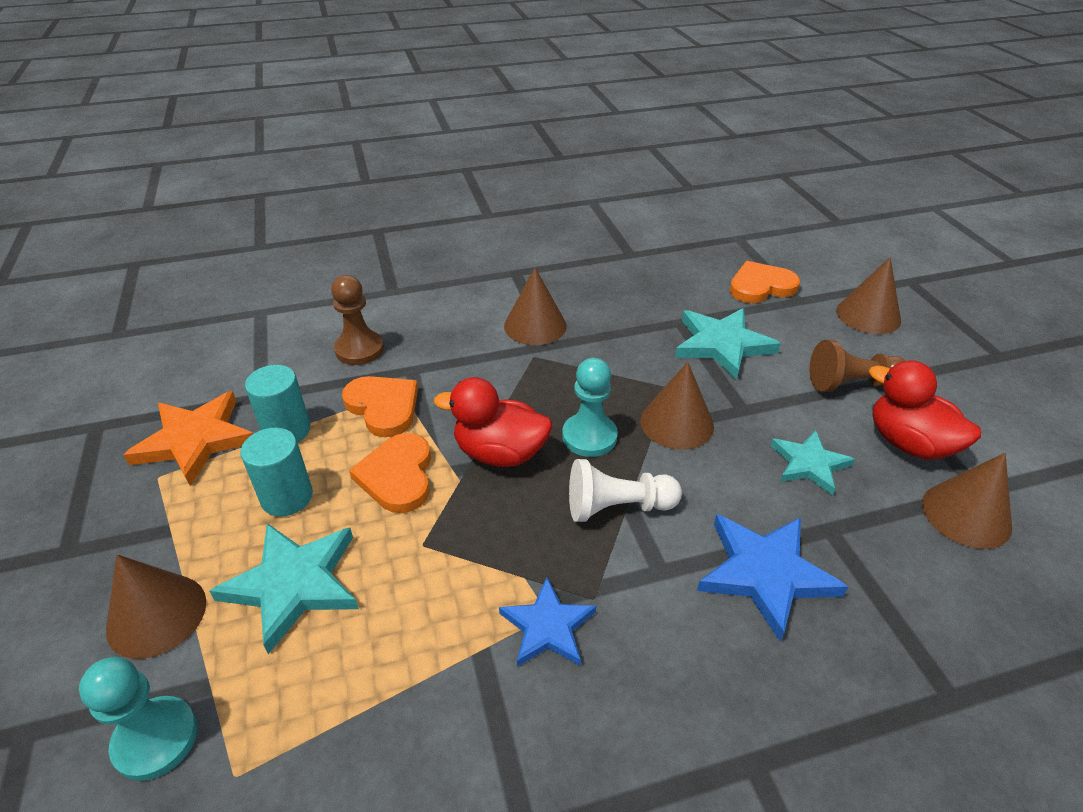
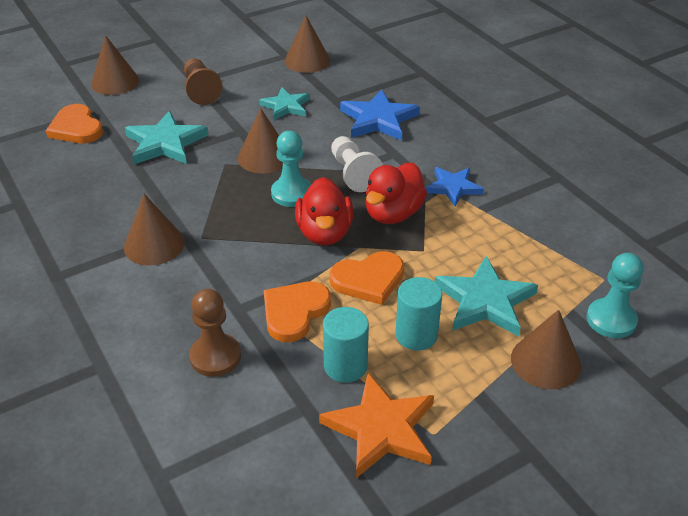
camera: 105 degrees left, 0 degrees up
red duck [869,360,981,460] -> red duck moved to [366,163,427,224]

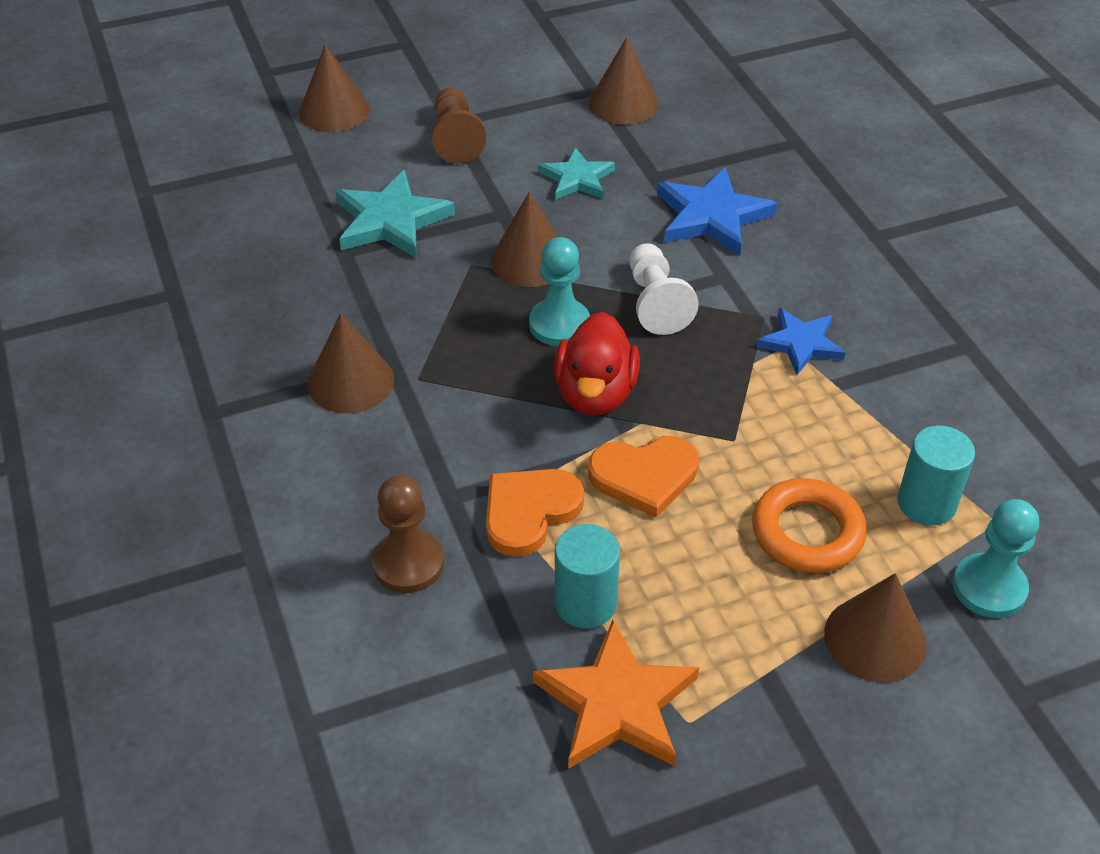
camera: 10 degrees right, 5 degrees up
orange heart [46,104,103,143] -> none
red duck [366,163,427,224] -> none
turquoise cylinder [395,277,442,351] -> turquoise cylinder moved to [898,425,975,526]
turquoise star [435,256,538,336] -> orange ring [752,478,867,573]

